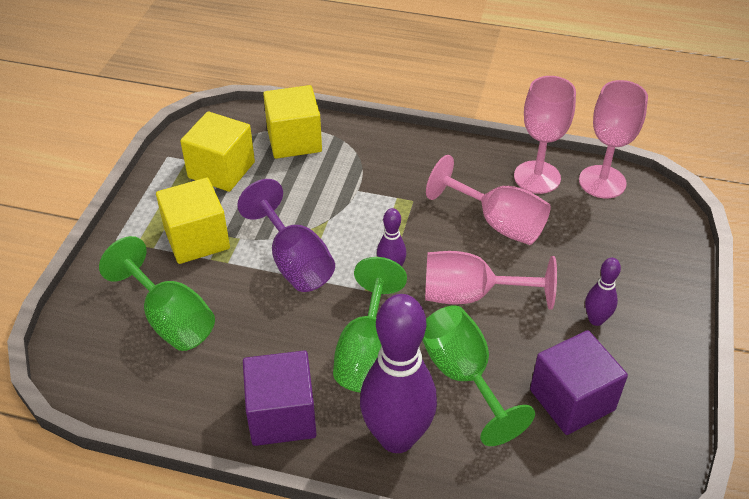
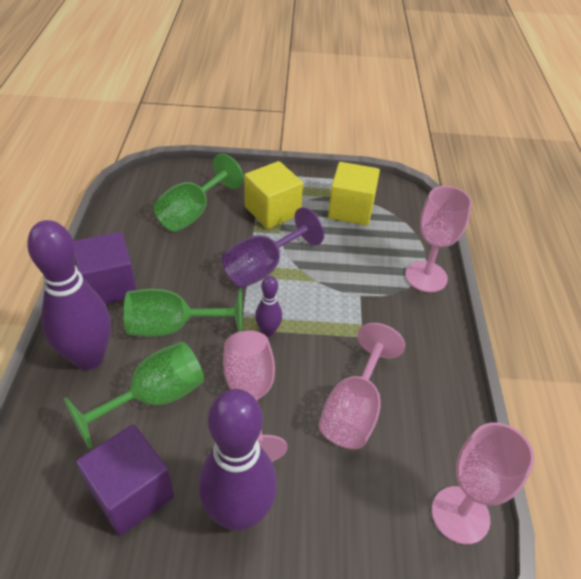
camera: 75 degrees right, 0 degrees up
yellow cube [263,85,322,159] -> none
pink goblet [514,76,576,194] -> pink goblet moved to [405,186,472,292]
purple bowling pin [585,258,621,326] -> purple bowling pin [199,389,277,531], size x2.16

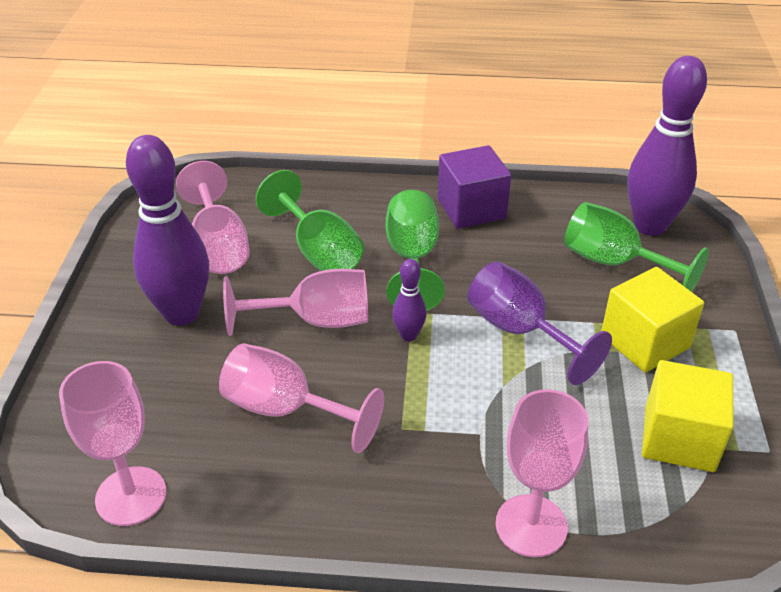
camera: 95 degrees right, 5 degrees down
purple bowling pin [27,220,111,370] -> purple bowling pin moved to [628,56,707,236]
purple cube [76,424,174,536] -> pink goblet [176,161,250,274]

